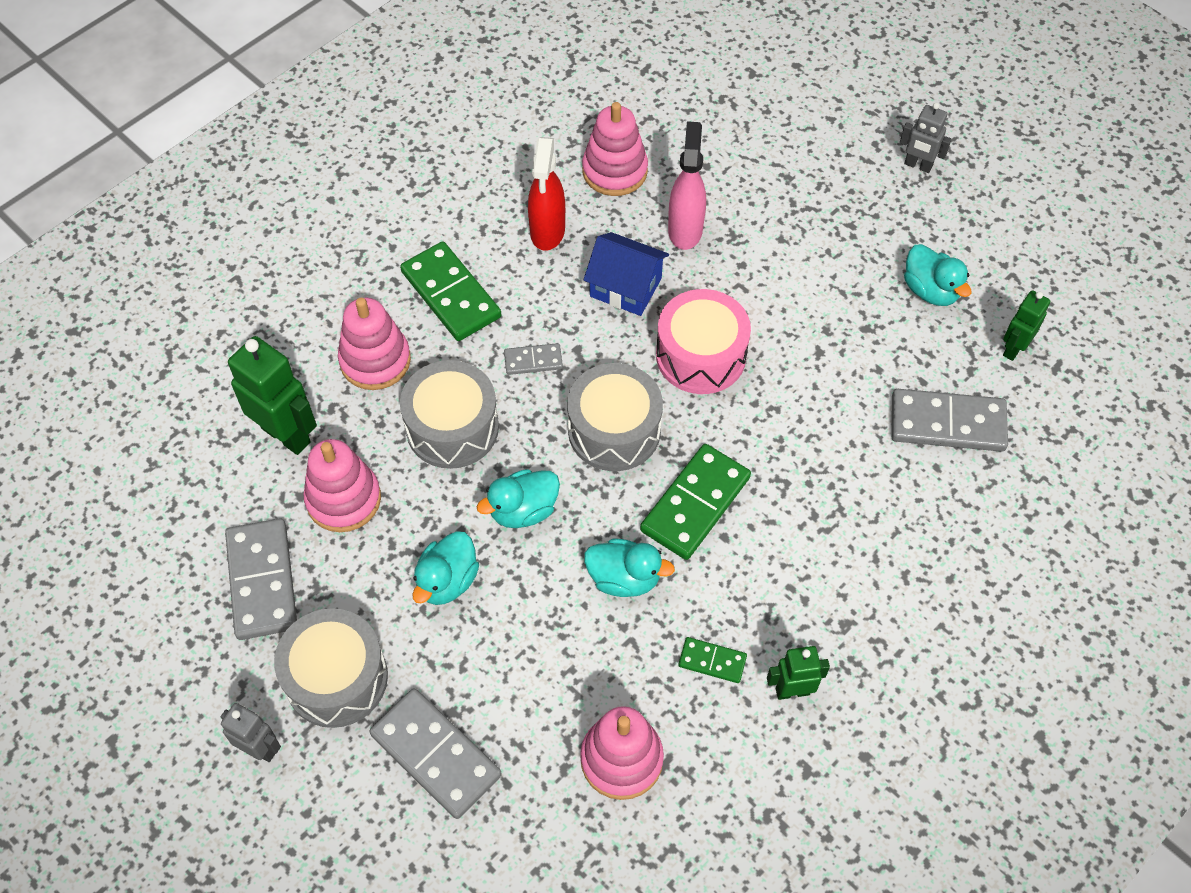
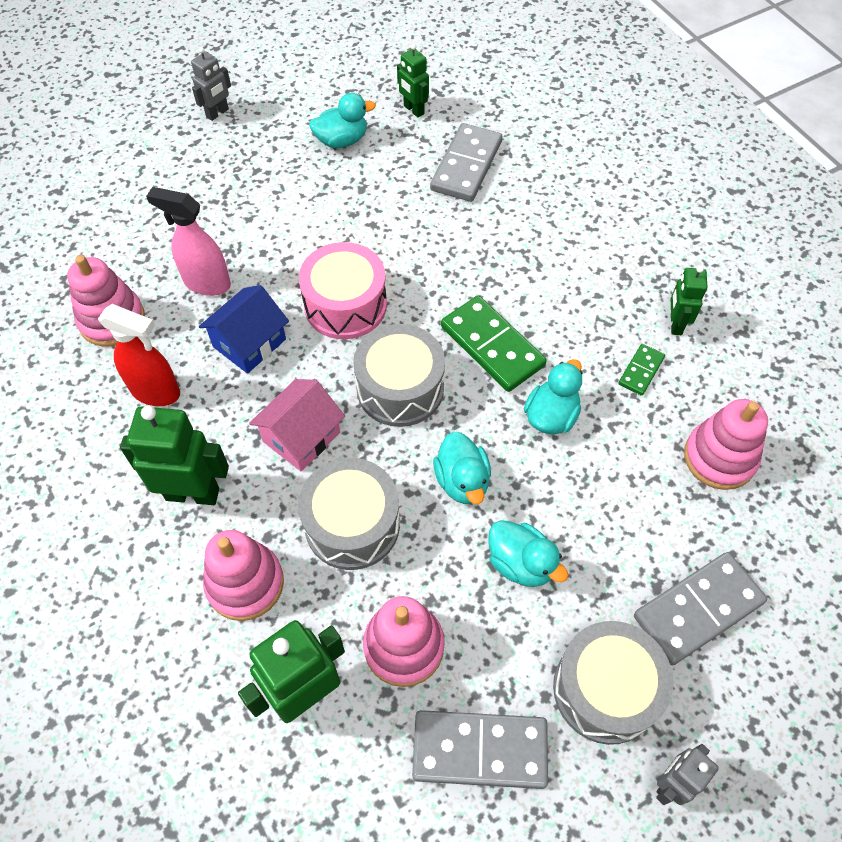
camera: 75 degrees left, 0 degrees up
green domino [400,241,501,341] -> green robot [120,406,229,505]
grey domino [504,343,563,375] -> pink house [249,379,345,471]

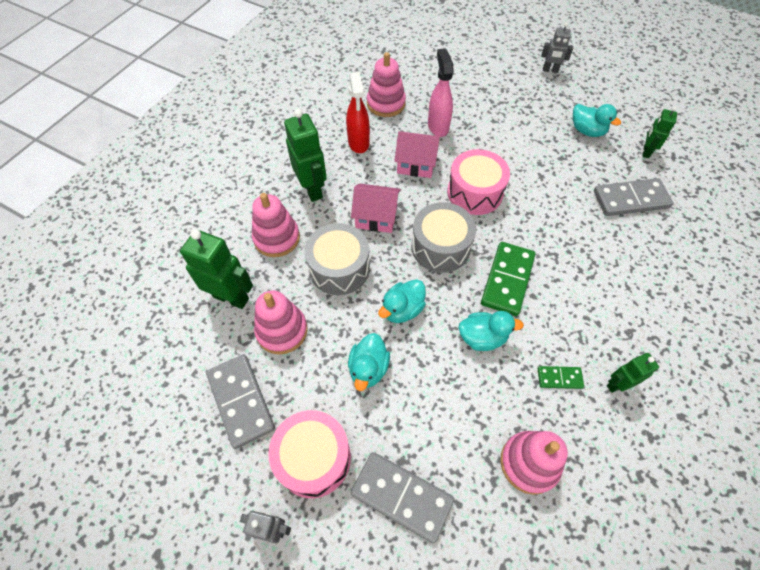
camera: 60 degrees right, 0 degrees up
blue house [199,285,289,374] -> pink house [395,131,440,178]
grey drum [553,621,673,745] -> pink drum [268,410,351,498]

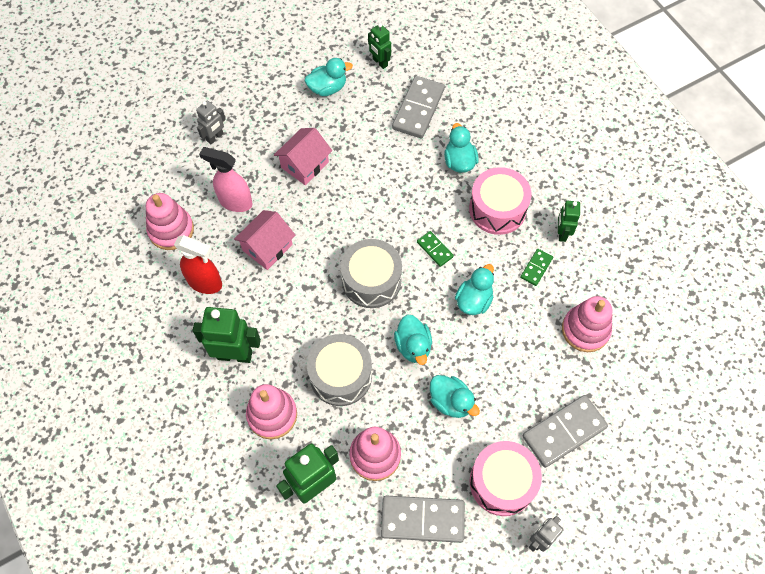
camera: 60 degrees left, 5 degrees up
pink house [351,184,401,233] -> pink house moved to [274,128,332,185]
pink drum [447,149,510,215] -> pink drum moved to [469,167,531,235]
green domino [481,242,535,316] -> green domino [417,231,454,267], size x0.51
grey robot [541,23,573,73] -> grey robot moved to [196,101,226,144]
none -> turquoise duck [444,123,478,173]

